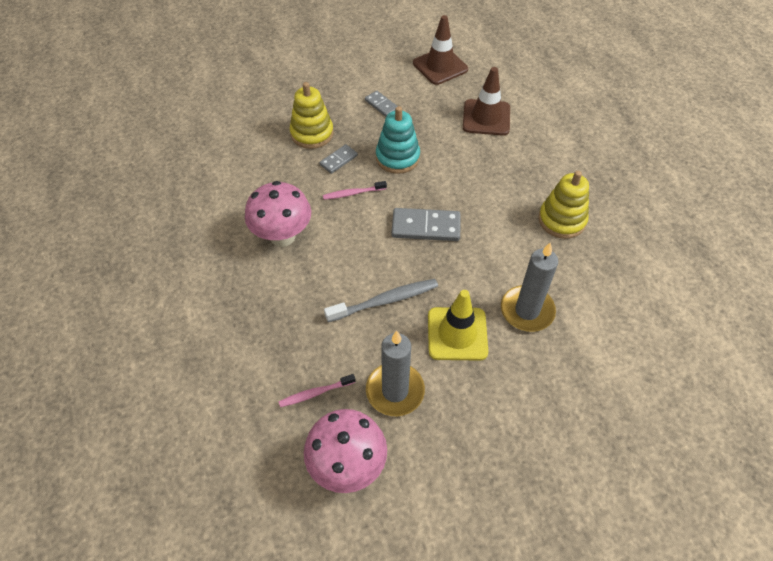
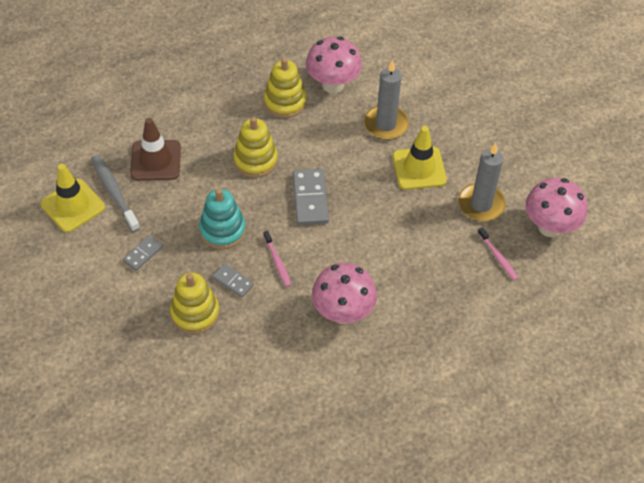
camera: 100 degrees left, 0 degrees up
grey toothbrush [324,279,438,322] -> grey toothbrush moved to [91,155,140,232]
brown traffic cone [413,15,468,85] -> yellow traffic cone [40,164,105,233]
none -> yellow stacking toy [233,117,278,178]
none -> pink mushroom [306,37,362,93]

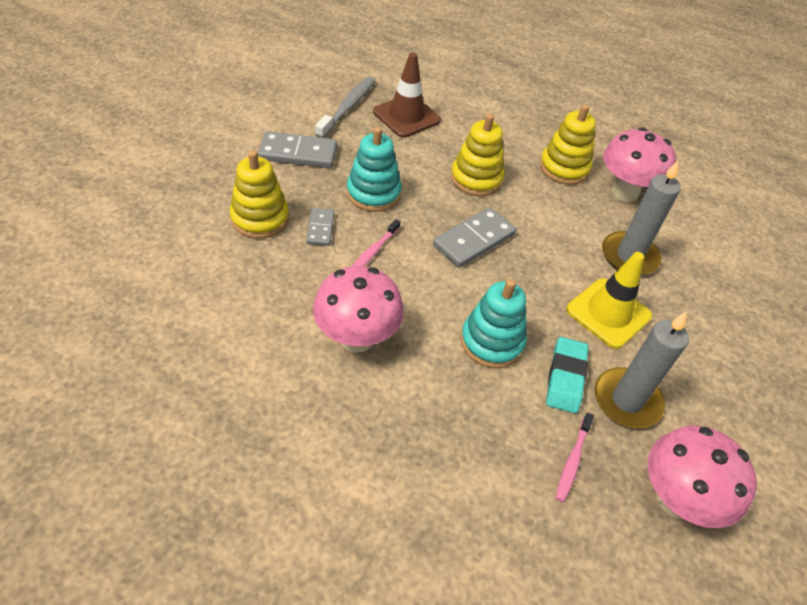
camera: 50 degrees right, 5 degrees down
yellow traffic cone [40,164,105,233] -> none
grey domino [123,235,163,271] -> grey domino [258,131,337,168], size x1.73
none -> turquoise stacking toy [461,279,527,368]
none -> turquoise eraser [546,337,589,413]

